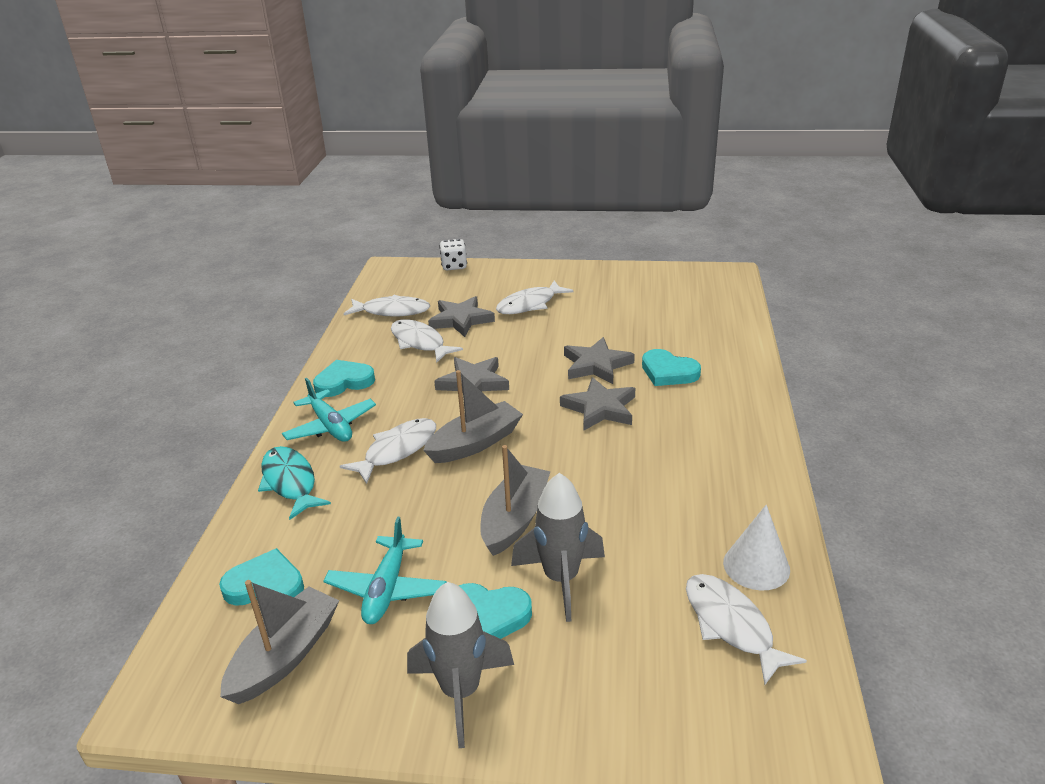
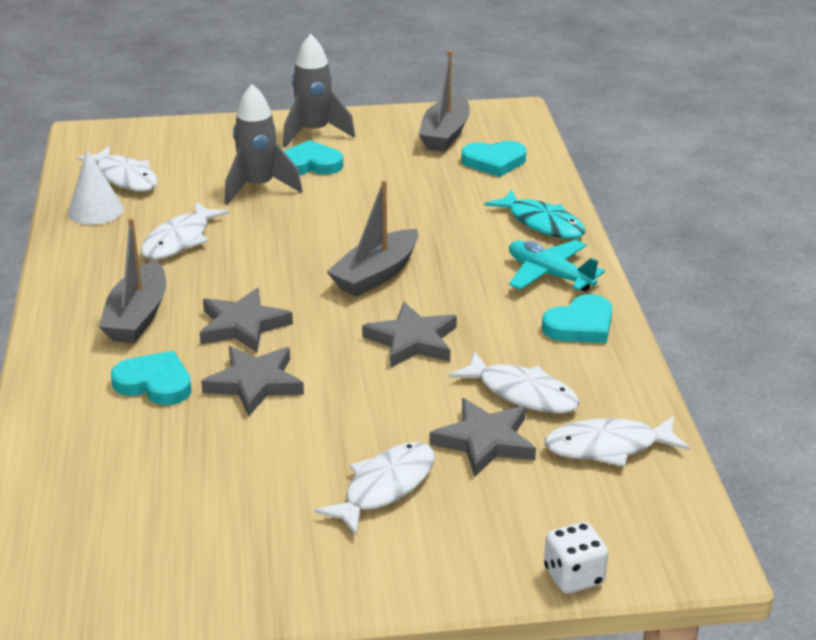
camera: 165 degrees right, 0 degrees up
turquoise plane [324,517,447,624] -> none
white fish [340,418,436,484] -> white fish moved to [141,202,229,260]
grey boat [480,445,551,556] -> grey boat moved to [99,218,166,343]

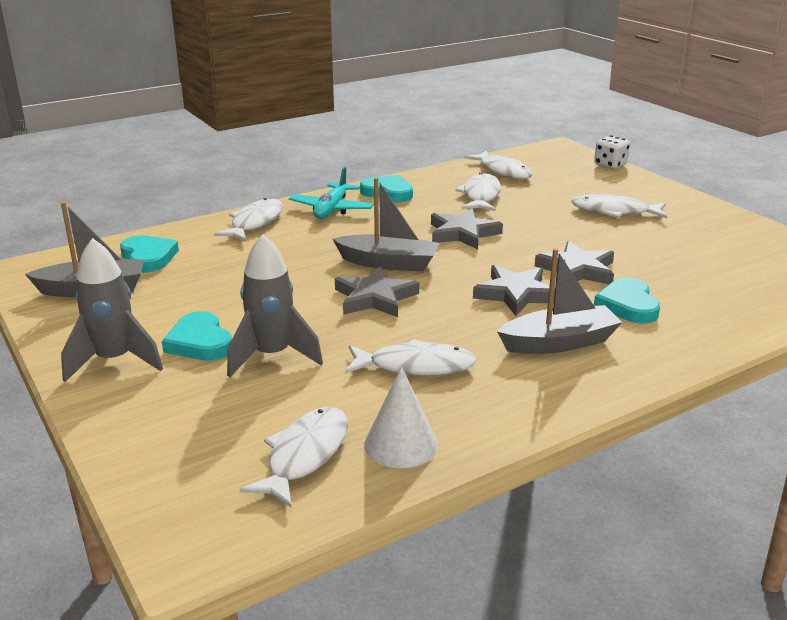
camera: 115 degrees left, 5 degrees down
grey star [430,398,536,477] -> grey star moved to [335,267,419,317]
turquoise fish [485,189,586,239] -> white fish [214,198,283,241]

